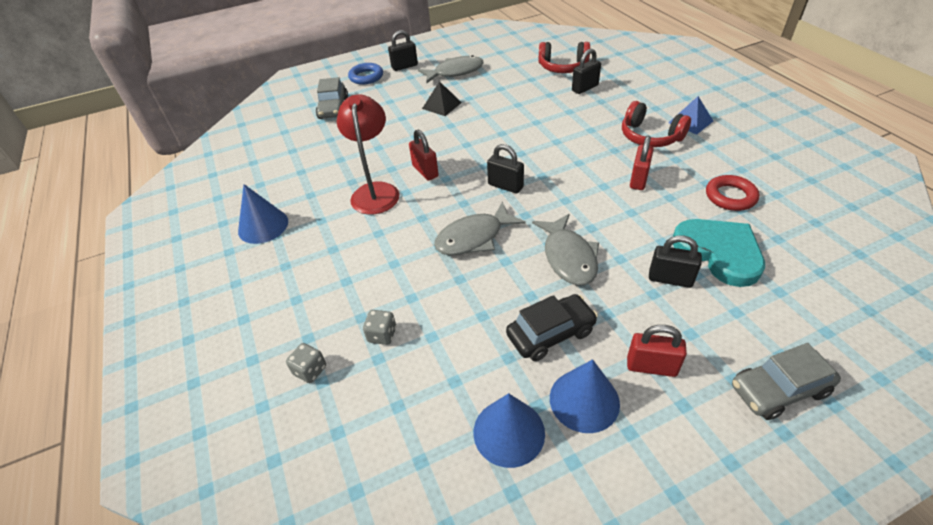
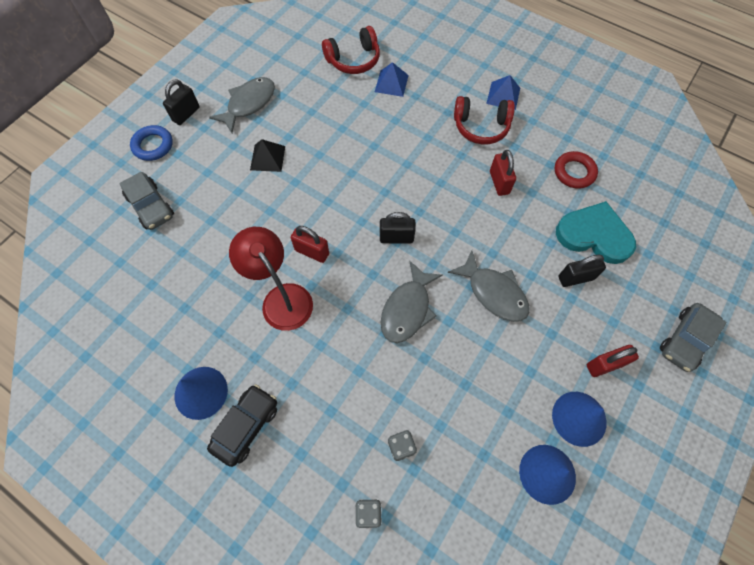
camera: 35 degrees left, 20 degrees up
black car [506,294,598,361] -> black car moved to [207,384,277,467]
black padlock [572,49,601,94] -> blue pyramid [375,62,409,97]

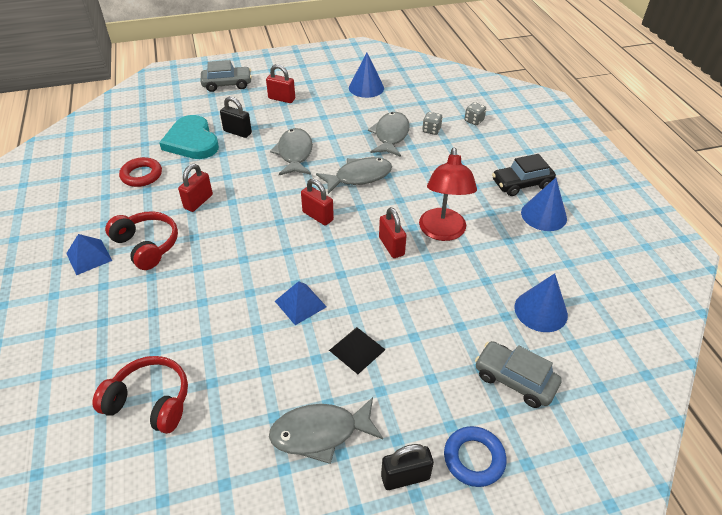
camera: 140 degrees left, 20 degrees down
grey car [119,172,174,230] -> grey car turned 60 degrees counterclockwise [475,341,562,408]
blue pyramid [375,62,409,97] -> blue pyramid moved to [275,281,327,325]
black padlock [380,212,416,243] -> red padlock [301,179,334,226]
blue cone [552,392,607,447] -> blue cone moved to [514,273,568,332]
none -> grey fish [368,112,410,157]

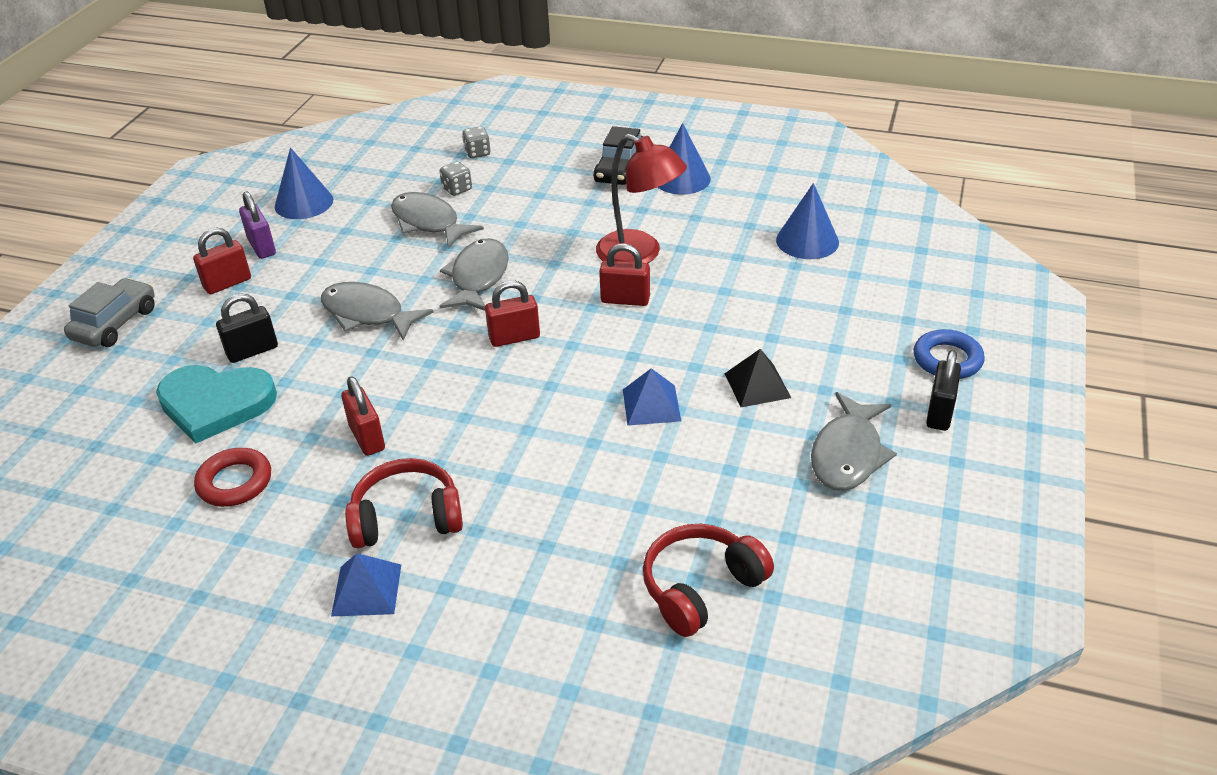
camera: 55 degrees left, 5 degrees down
grey car [475,341,562,408] -> none
none -> purple padlock [239,191,276,259]

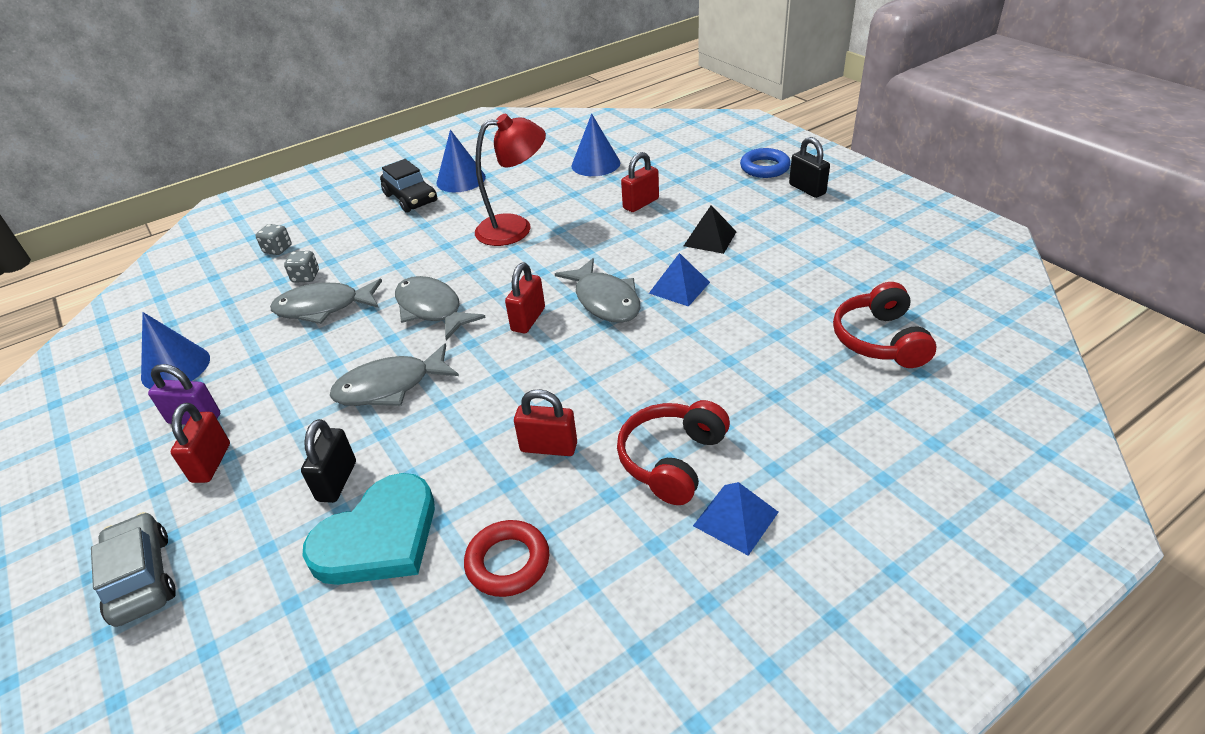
camera: 50 degrees left, 0 degrees up
red padlock [599,244,650,306] -> red padlock moved to [621,152,659,212]
grey fish [811,392,897,491] -> grey fish moved to [555,258,640,323]

